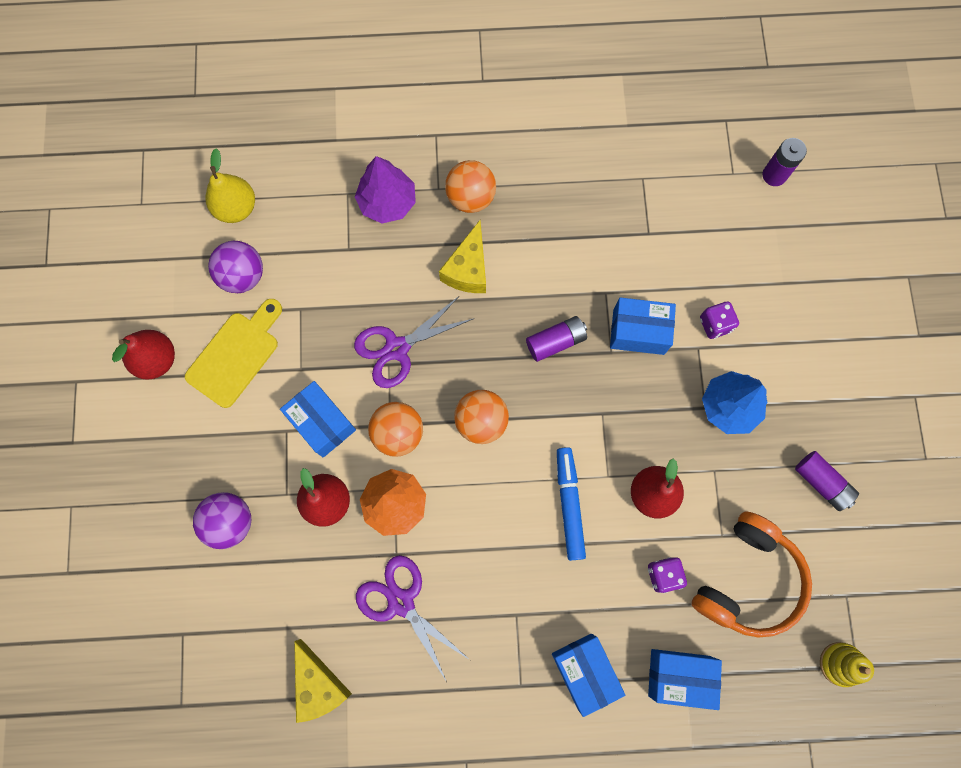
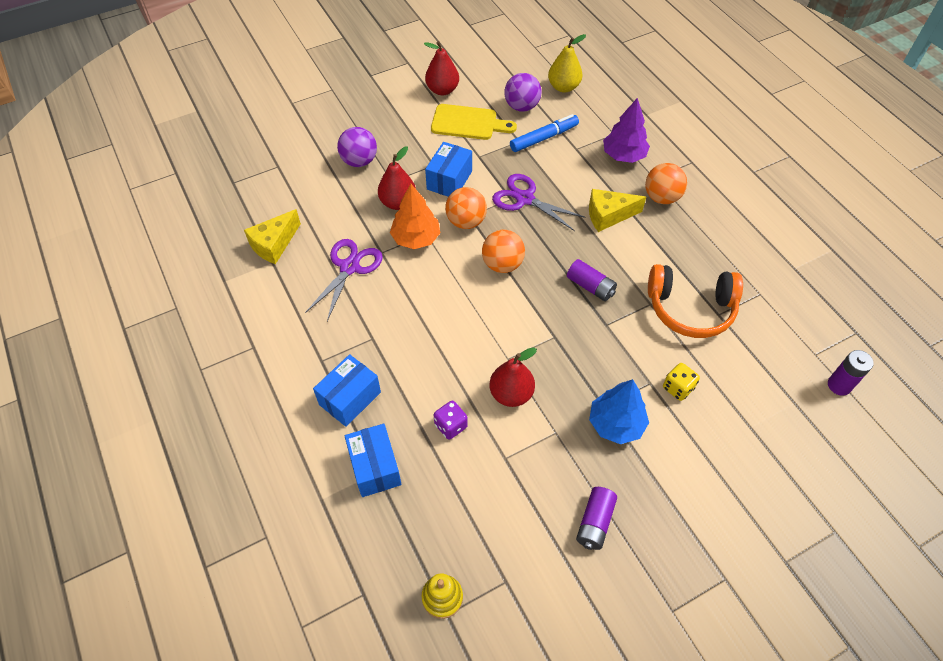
camera: 65 degrees right, 20 degrees down
blue marker [557,447,586,561] -> blue marker moved to [510,114,579,152]
blue box [610,297,676,355] -> none
orange headphones [691,511,812,638] -> orange headphones moved to [648,264,743,338]
purple dice [700,302,739,339] -> yellow dice [663,363,700,401]

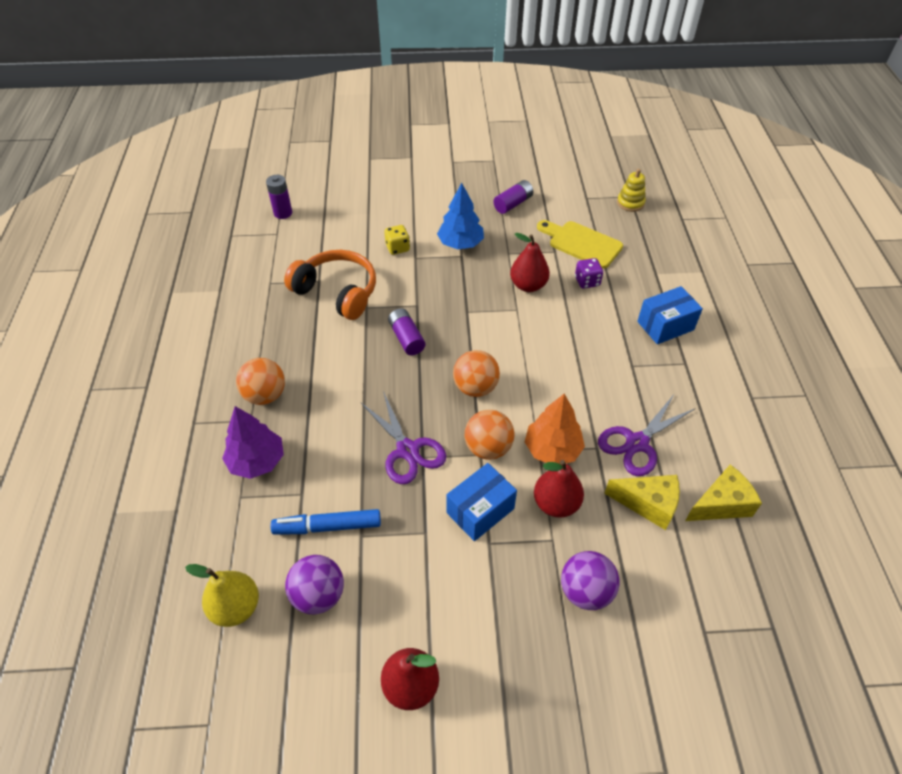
camera: 155 degrees left, 5 degrees down
blue box [345,424,402,497] -> none
yellow cutting board [431,104,517,140] -> yellow cutting board moved to [537,220,623,269]
yellow cheese [589,189,646,232] -> yellow cheese moved to [604,475,680,530]

